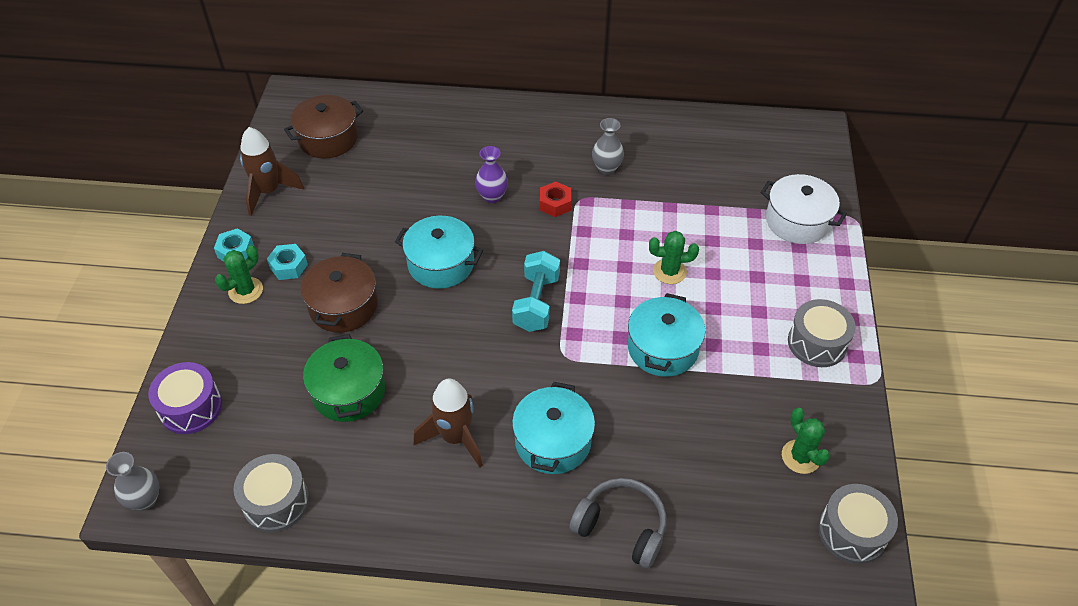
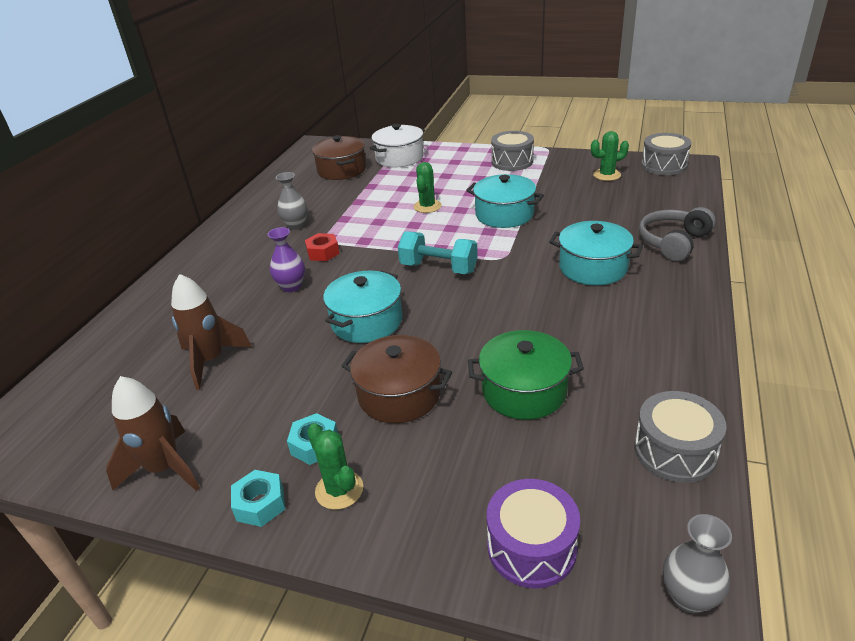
camera: 75 degrees left, 15 degrees down
brown pot [284,95,363,158] -> brown pot moved to [312,135,366,180]
brown rocket [413,378,483,468] -> brown rocket moved to [171,274,252,390]

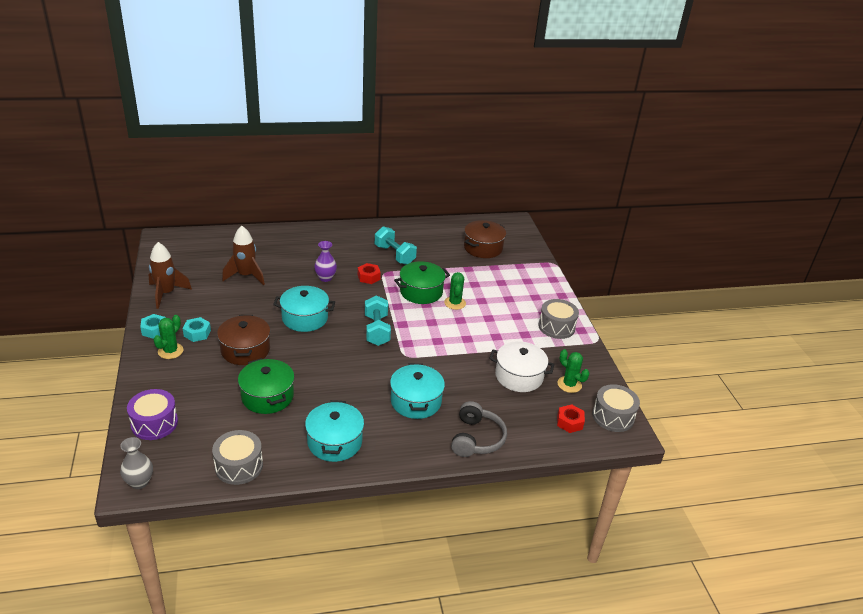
camera: 55 degrees right, 0 degrees up
grey vase [276,172,308,230] -> turquoise dumbbell [375,226,417,265]
white pot [370,124,425,167] -> white pot moved to [489,341,554,392]
green cactus [414,162,442,213] -> green cactus turned 75 degrees counterclockwise [444,272,466,310]
turquoise pot [466,174,544,228] -> turquoise pot moved to [305,400,364,462]
grey headphones [639,207,716,261] -> grey headphones turned 90 degrees clockwise [451,401,507,457]
none -> green pot [394,261,450,304]
none -> red nut [557,404,585,433]

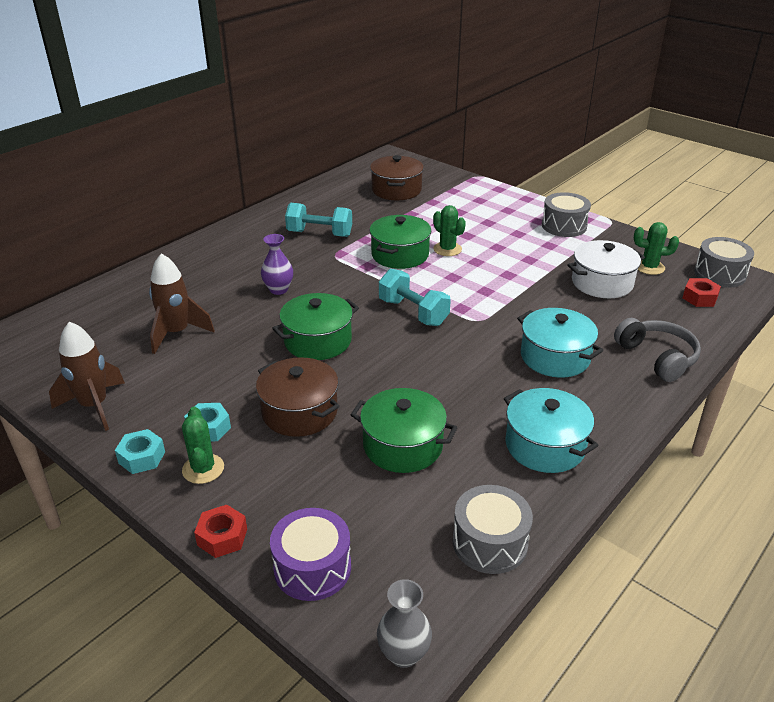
camera: 35 degrees left, 0 degrees up
turquoise pot [273,286,335,332] -> green pot [272,293,359,360]
red nut [358,263,381,284] -> red nut moved to [194,505,247,558]

